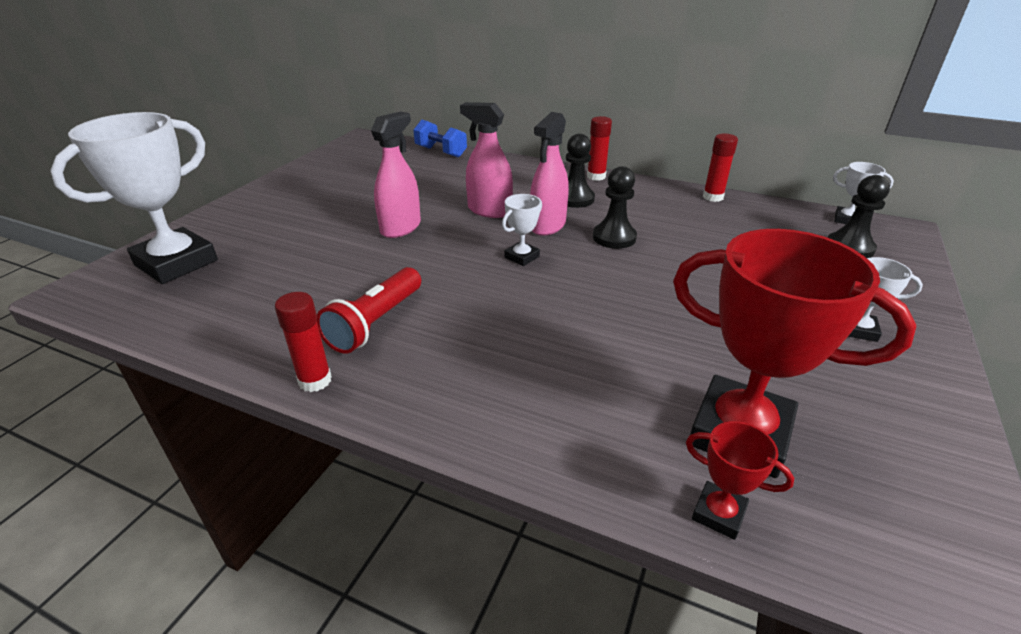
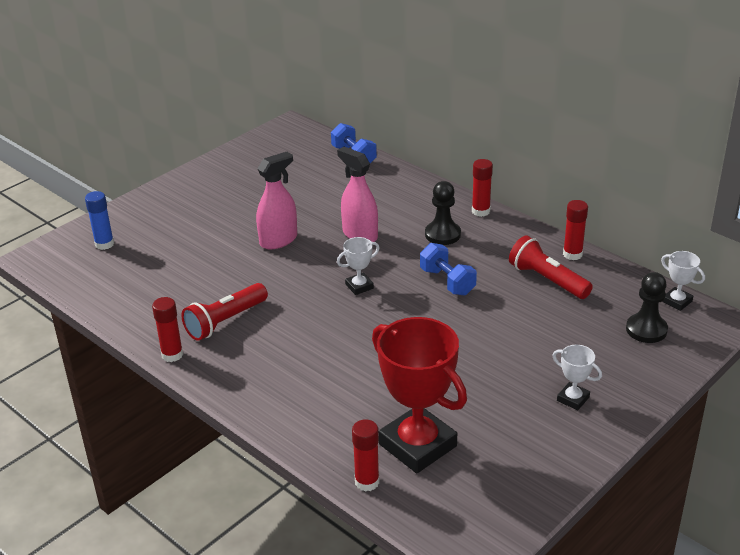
camera: 20 degrees right, 0 degrees up
white trophy [50,112,218,284] -> blue glue stick [85,191,114,250]
pink spray bottle [530,112,569,236] -> none
black pawn [593,166,637,249] -> blue dumbbell [420,243,477,296]
red trophy [686,421,794,540] -> red glue stick [352,419,379,492]
none -> red flashlight [509,235,593,299]

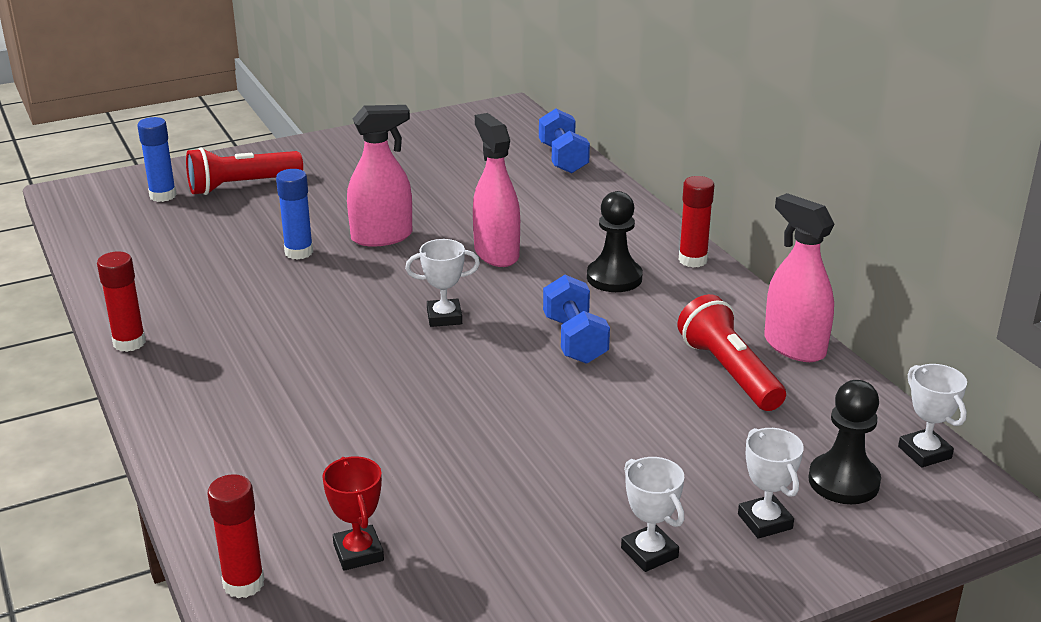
camera: 20 degrees right, 5 degrees down
red flashlight [181,283,268,341] -> red flashlight moved to [186,147,303,195]
red trophy [372,317,467,473] -> red trophy [322,457,384,571], size x0.45
red glue stick [563,200,588,260] -> pink spray bottle [764,193,834,362]
none -> blue glue stick [276,169,313,260]
none -> white trophy [738,428,804,539]

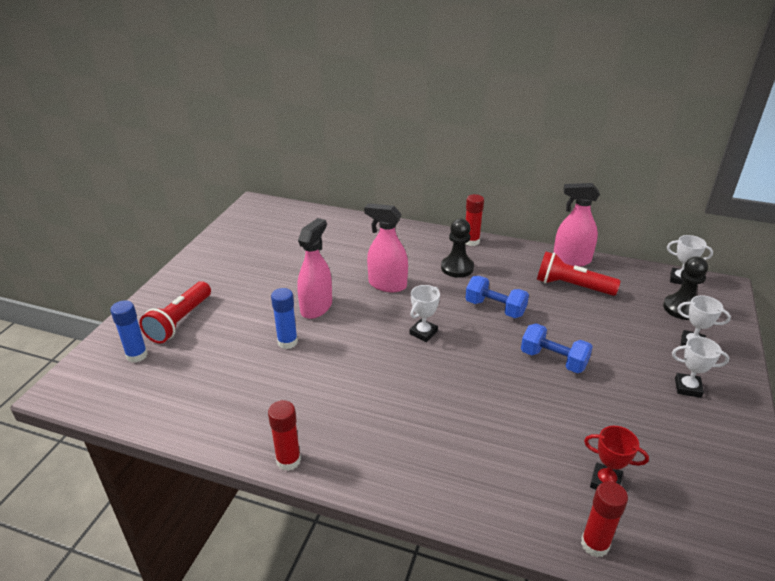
camera: 45 degrees left, 5 degrees up
blue dumbbell [539,109,590,173] -> blue dumbbell moved to [521,323,593,373]

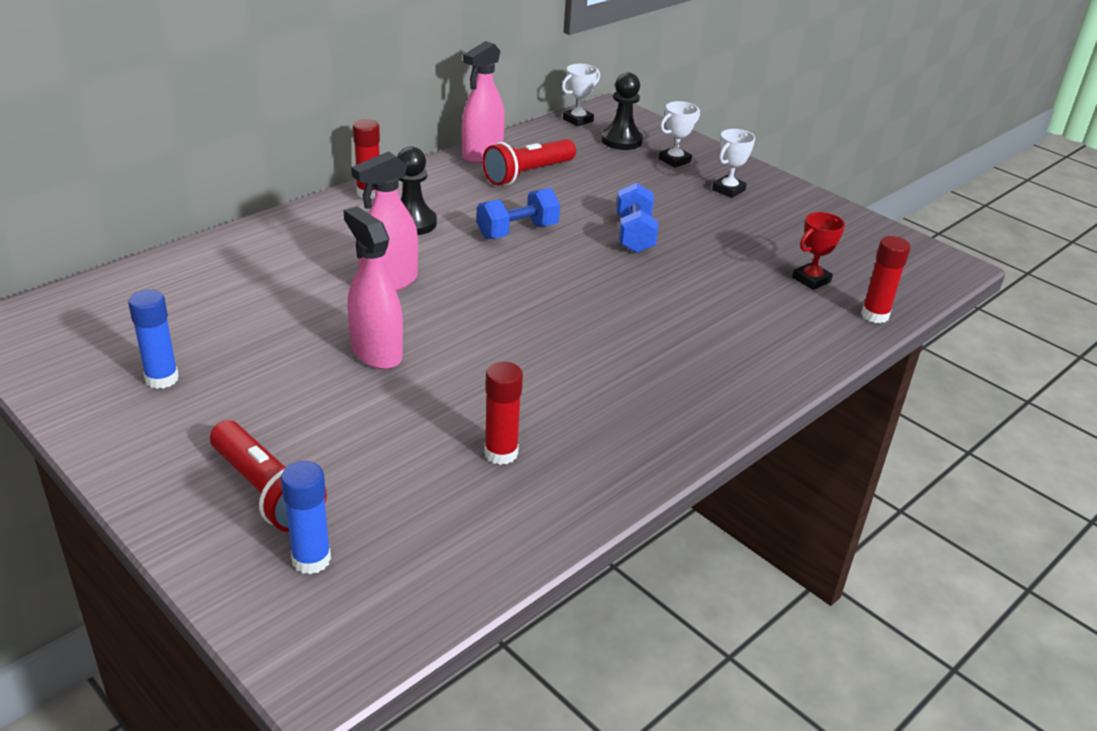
camera: 65 degrees left, 0 degrees up
red glue stick [268,400,301,471] -> red glue stick moved to [484,362,523,465]
blue glue stick [271,288,298,349] -> blue glue stick moved to [128,289,179,389]
white trophy [409,285,440,342] -> none
blue dumbbell [521,323,593,373] -> blue dumbbell turned 60 degrees counterclockwise [616,183,658,253]

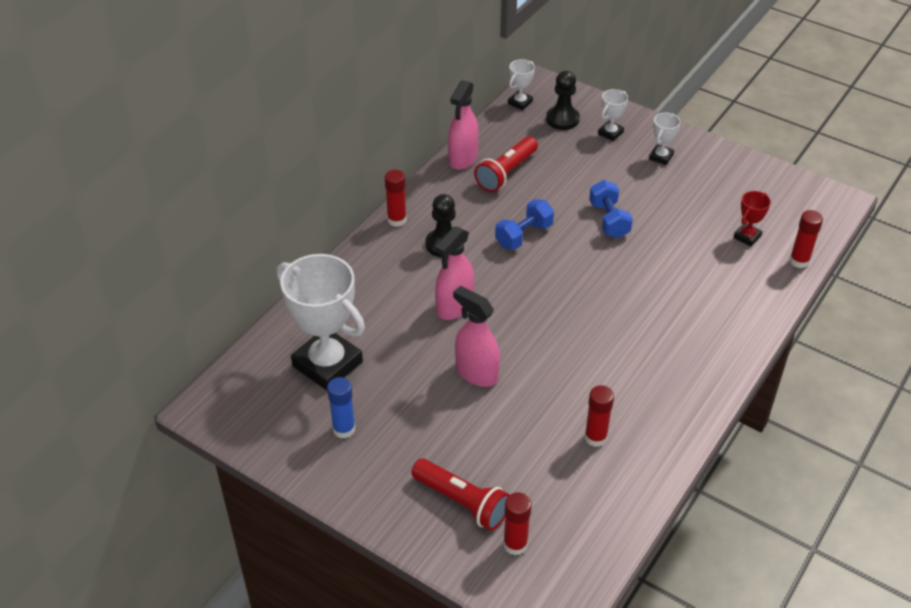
camera: 10 degrees left, 10 degrees up
blue glue stick [281,461,331,574] -> red glue stick [503,492,532,555]
none -> white trophy [277,254,365,390]

